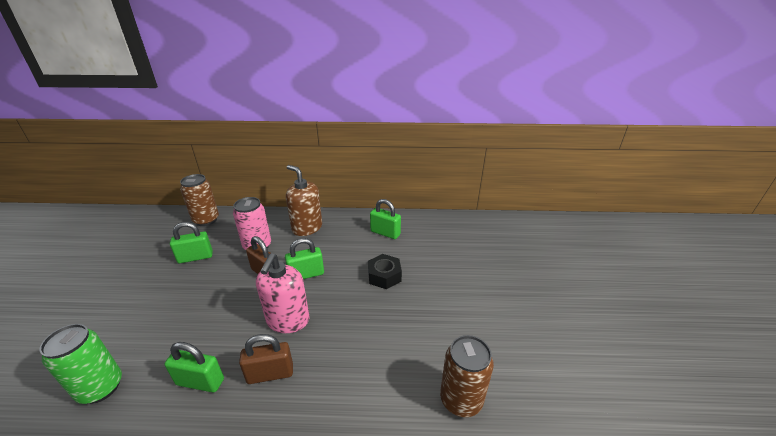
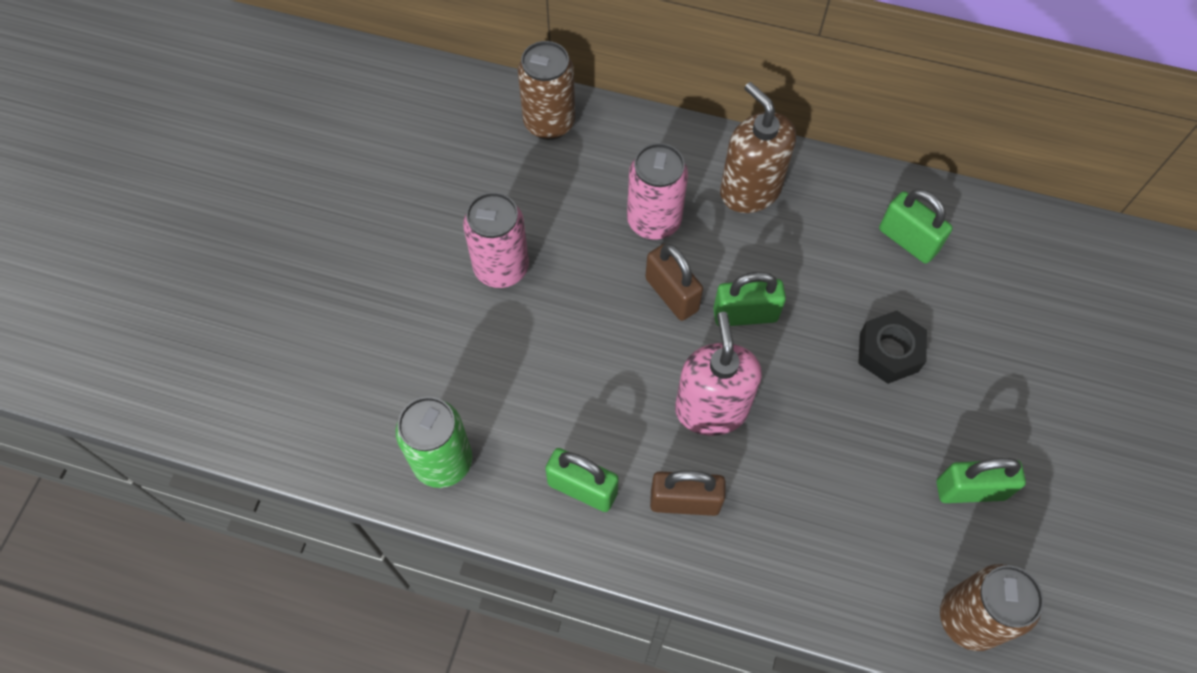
camera: 15 degrees right, 30 degrees up
green padlock [170,222,213,263] -> green padlock moved to [937,458,1026,503]
pink soap dispenser [256,253,310,333] -> pink soap dispenser turned 150 degrees clockwise [675,312,762,436]
none -> pink can [463,192,529,288]

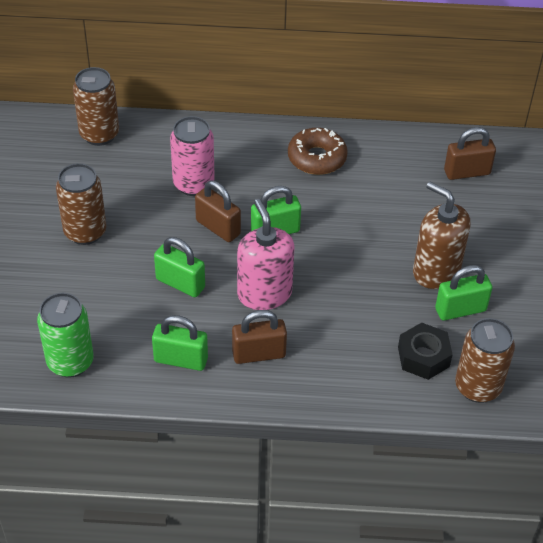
camera: 15 degrees left, 15 degrees down
pink can [463,192,529,288] -> brown can [56,163,106,245]
brown soap dispenser [720,82,796,213] -> brown soap dispenser moved to [413,182,471,289]
black nut [858,311,927,384] -> black nut moved to [398,322,453,380]
green padlock [879,189,953,263] -> green padlock moved to [154,237,205,297]
none -> brown donut [288,128,348,175]
none -> brown padlock [444,127,496,180]

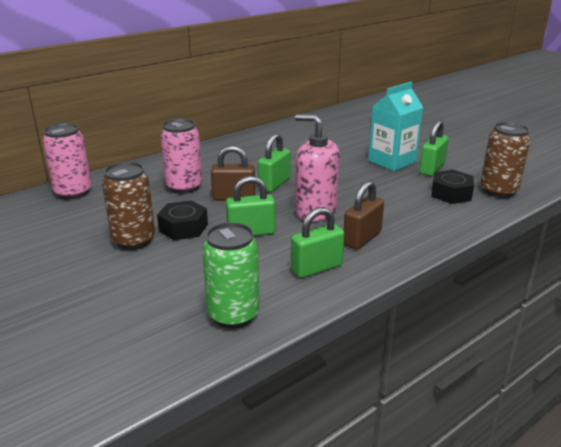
camera: 40 degrees left, 20 degrees down
brown can [73,67,119,146] -> pink can [43,123,92,200]
brown donut [288,128,348,175] -> none
brown soap dispenser [413,182,471,289] -> turquoise carton [368,82,423,171]
brown padlock [444,127,496,180] -> none
none -> black nut [157,200,208,240]

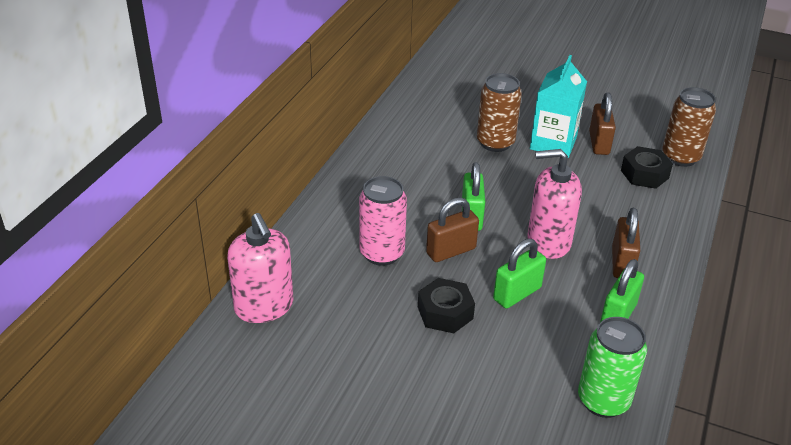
camera: 30 degrees left, 10 degrees up
pink can [43,123,92,200] -> pink soap dispenser [227,213,293,323]
brown can [102,162,155,250] -> brown can moved to [477,73,522,152]
green padlock [419,120,449,176] -> brown padlock [589,92,616,155]

